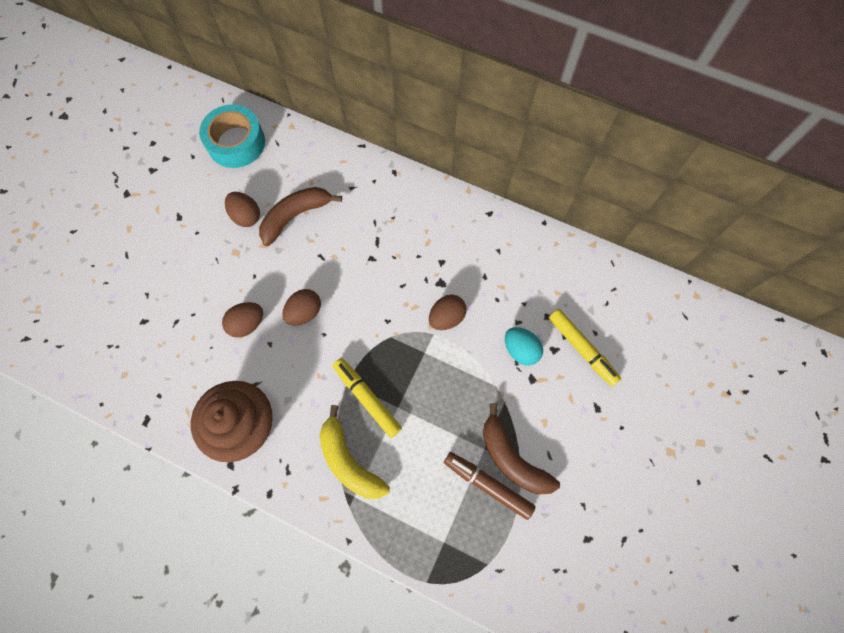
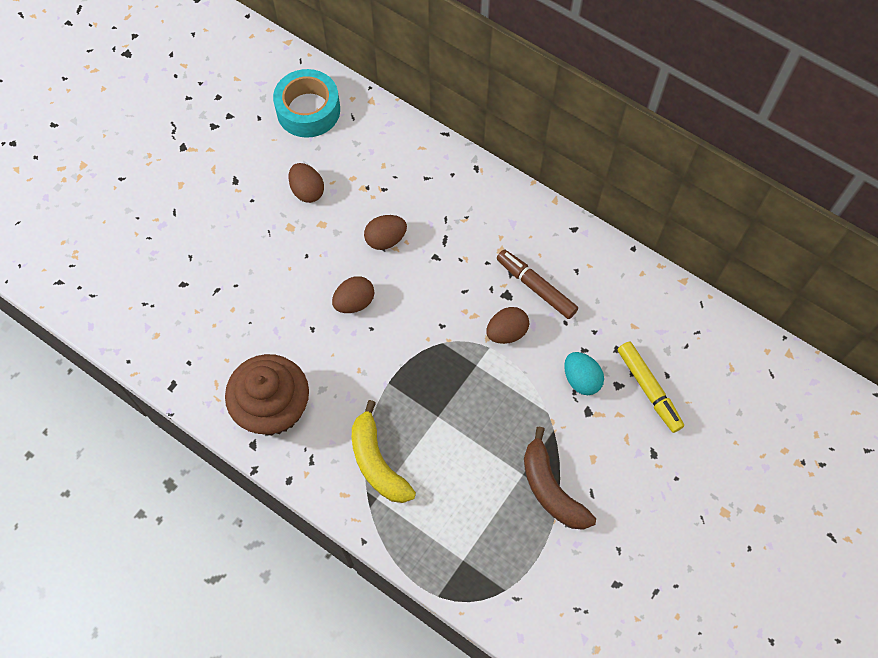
camera: 10 degrees right, 5 degrees down
brown egg [222,302,263,338] -> brown egg moved to [364,215,407,250]
brown banana [259,187,342,246] -> none
yellow marker [333,358,402,438] -> none
brown marker [444,452,535,520] -> brown marker moved to [497,249,578,319]

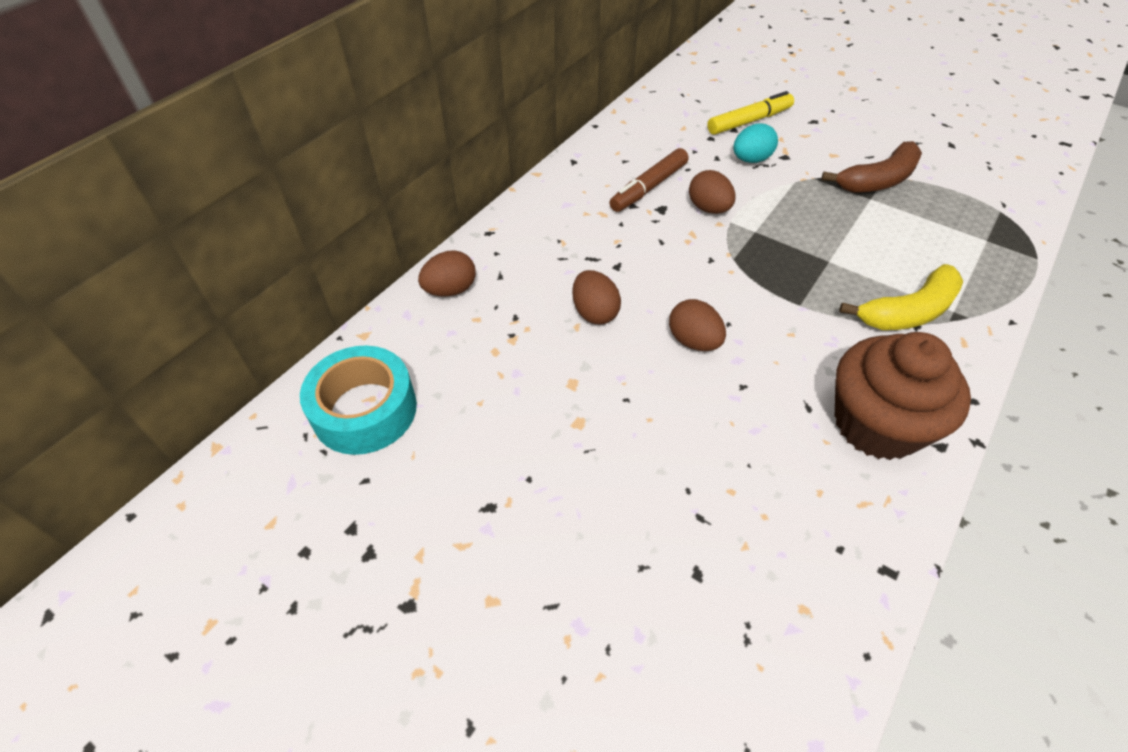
camera: 90 degrees left, 15 degrees down
brown egg [289,163,324,203] -> brown egg moved to [418,250,476,297]

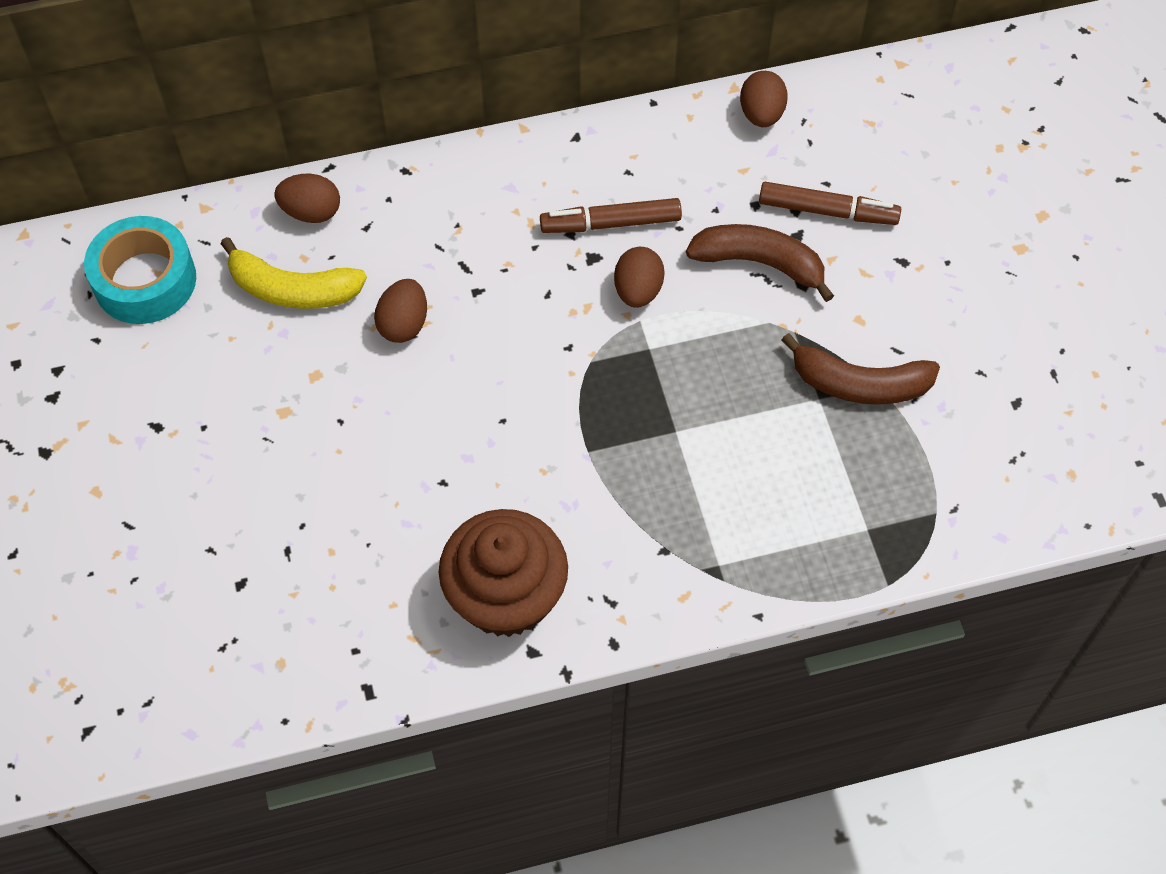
camera: 40 degrees right, 10 degrees up
brown egg [669,299,726,351] -> brown egg moved to [740,71,788,127]
yellow marker [707,91,794,135] -> brown marker [759,182,901,225]
turquoise egg [733,123,778,163] -> brown banana [686,224,834,302]
yellow banana [839,264,963,330] -> yellow banana moved to [220,237,367,309]

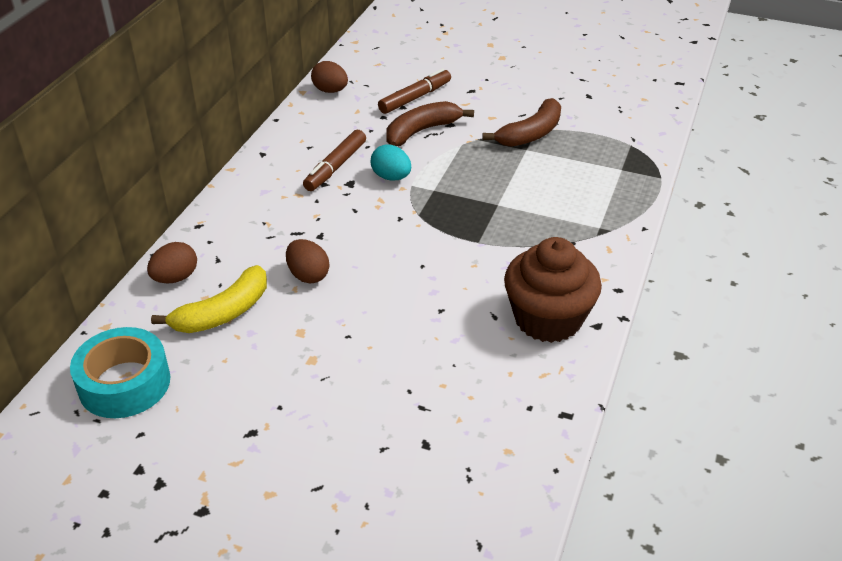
camera: 55 degrees left, 20 degrees down
brown egg [614,247,665,308] -> turquoise egg [371,144,411,181]

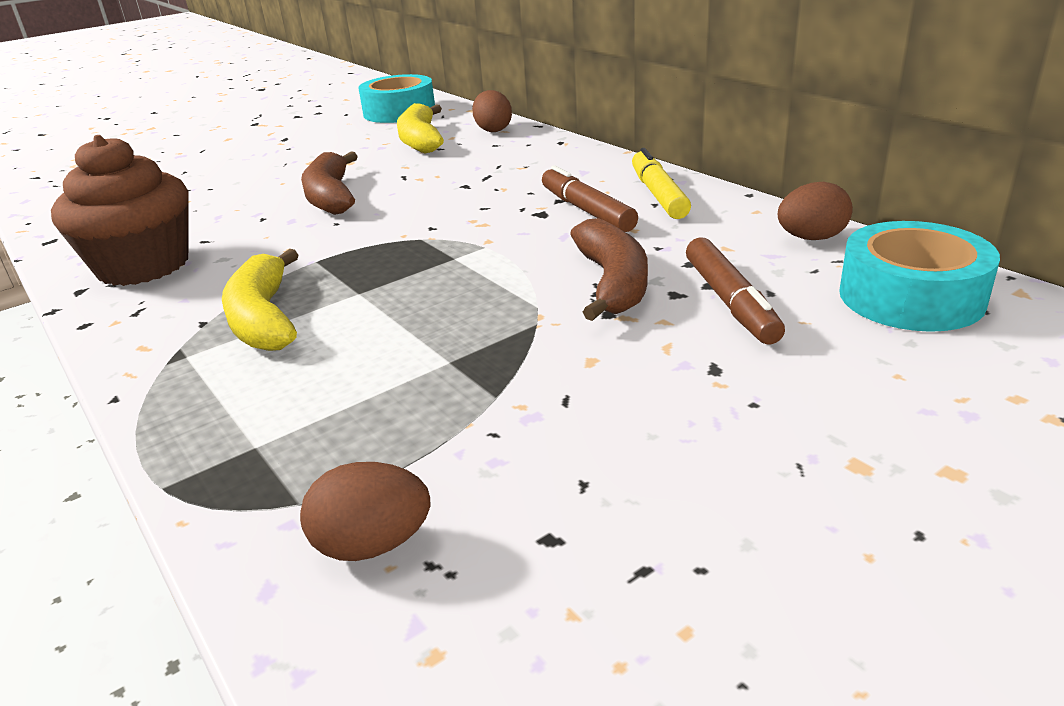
camera: 125 degrees right, 10 degrees down
brown egg [286,239,329,283] -> brown egg moved to [300,462,430,561]
turquoise egg [371,144,411,181] -> none
brown banana [482,98,561,147] -> brown banana moved to [301,151,358,215]
none -> yellow banana [222,249,298,351]
none -> yellow marker [632,148,691,219]
none -> turquoise tape [839,221,1000,332]

